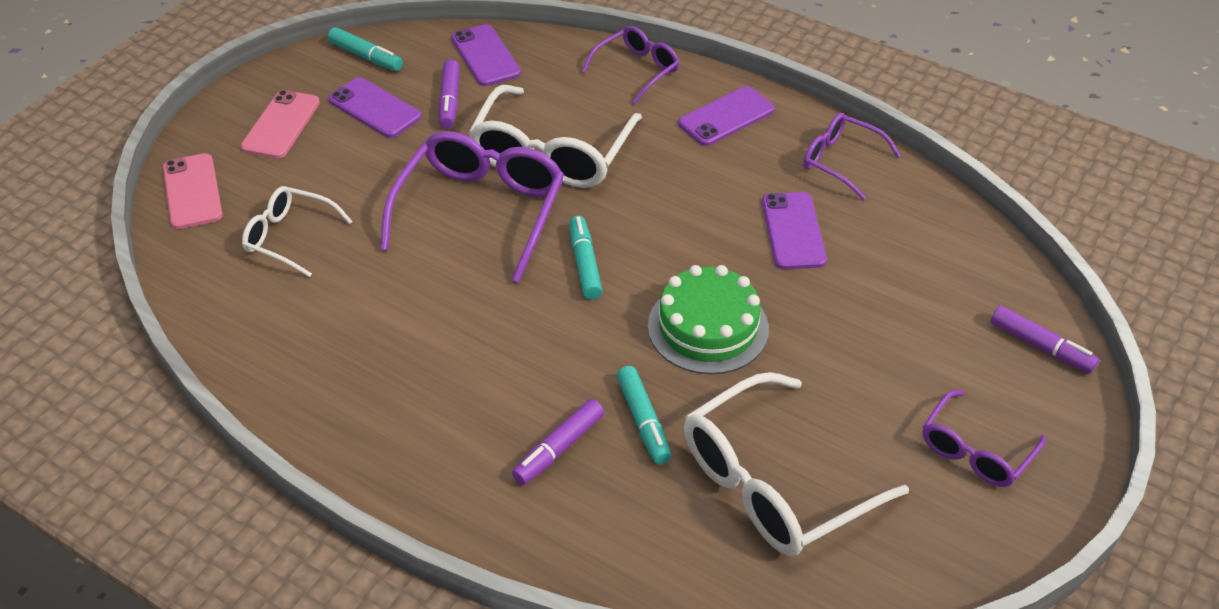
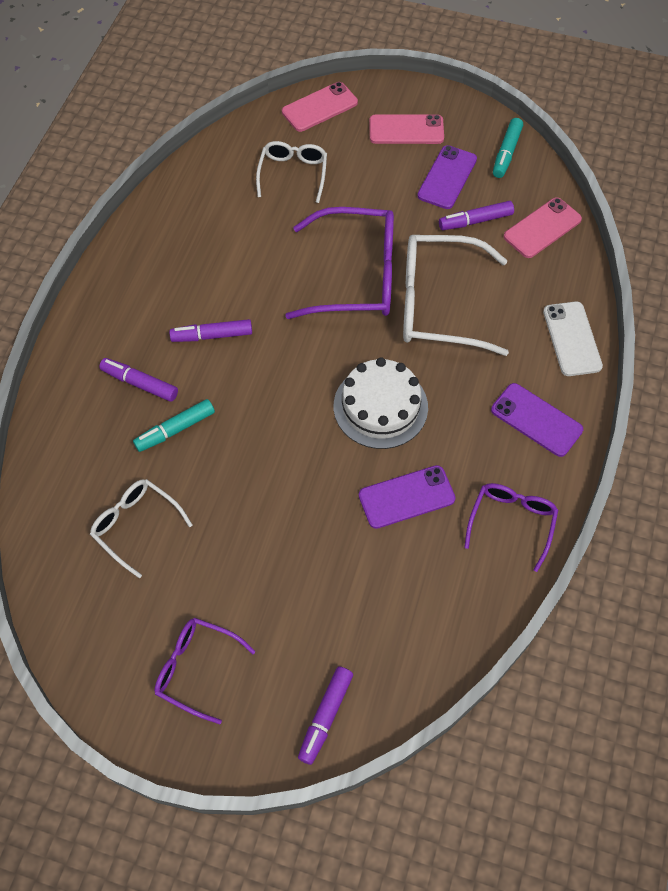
camera: 75 degrees right, 15 degrees up
purple phone [451,24,521,86] -> pink phone [504,197,582,258]
turquoise marker [569,216,603,300] -> none
purple glasses [581,26,679,104] -> white phone [543,301,603,376]
green cake [648,265,769,374] -> none
white glasses [684,372,909,556] -> white glasses [90,479,192,579], size x0.57
none -> purple marker [169,319,252,342]
none -> white cake [334,357,428,449]

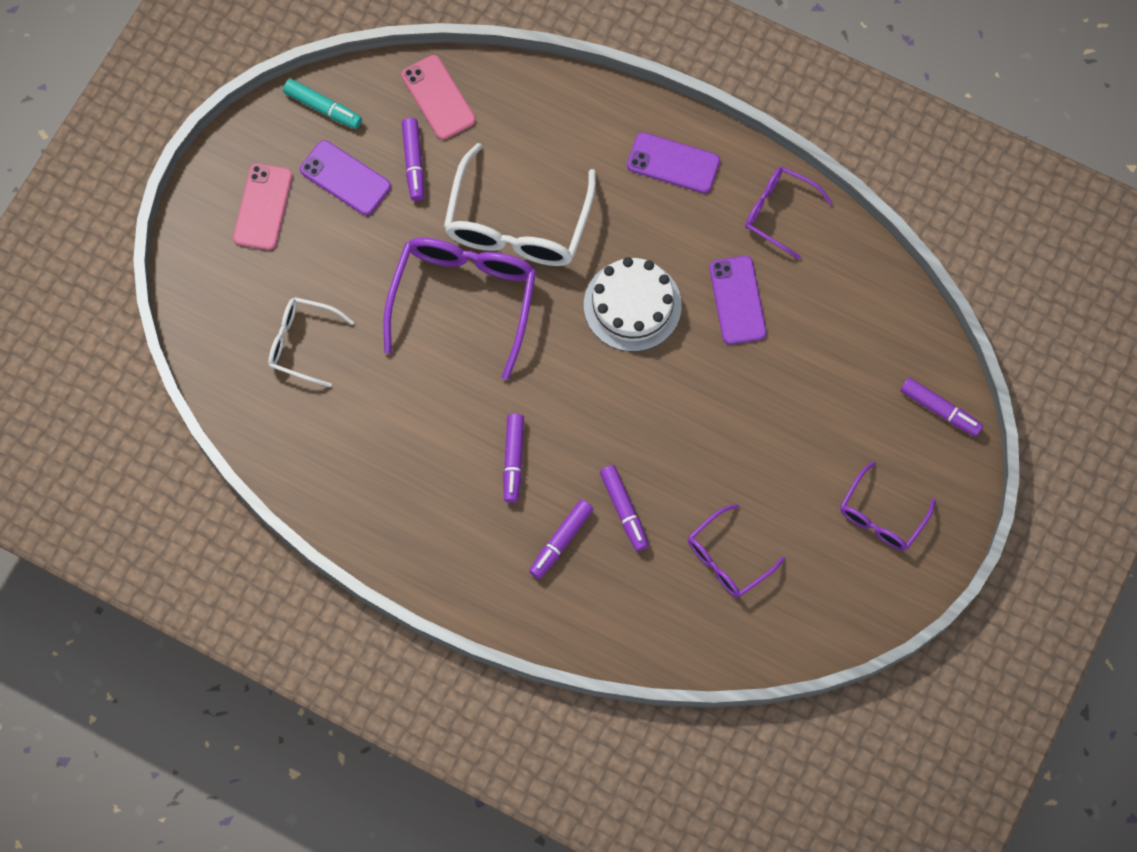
camera: 80 degrees left, 10 degrees up
white glasses [90,479,192,579] -> purple glasses [688,504,785,598]
turquoise marker [133,399,215,452] -> purple marker [600,465,649,551]
pink phone [282,82,358,132] -> none
purple phone [491,383,583,457] -> purple phone turned 60 degrees clockwise [627,132,720,193]
white phone [543,301,603,376] -> none

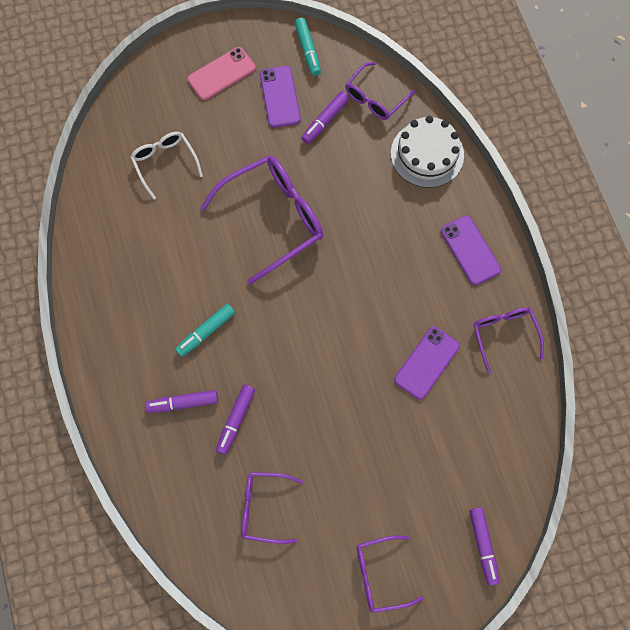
camera: 45 degrees right, 0 degrees up
pink phone [401,55,476,140] -> purple glasses [345,62,415,120]
white glasses [444,143,596,266] -> none
purple marker [503,413,524,503] -> turquoise marker [175,304,235,357]
white cake [584,257,682,352] -> white cake moved to [391,116,464,188]

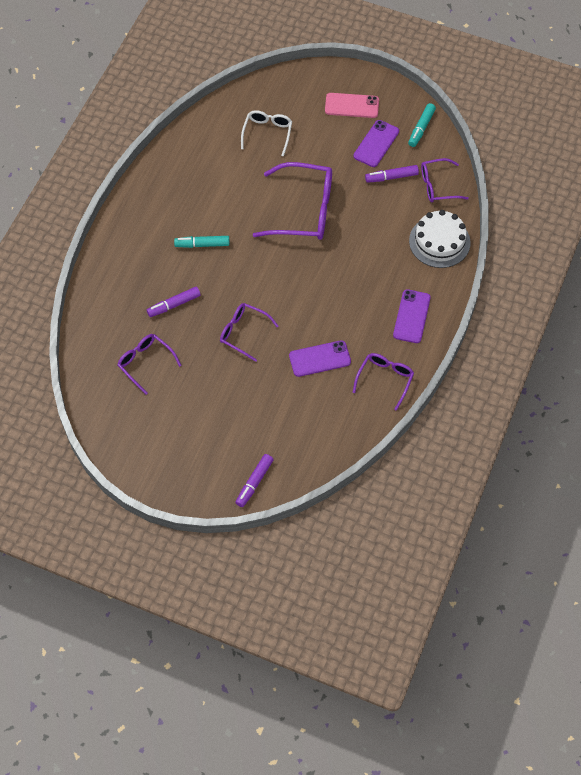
camera: 40 degrees right, 10 degrees down
purple marker [145,390,218,413] -> none
purple glasses [357,535,424,613] -> purple glasses moved to [220,303,278,362]

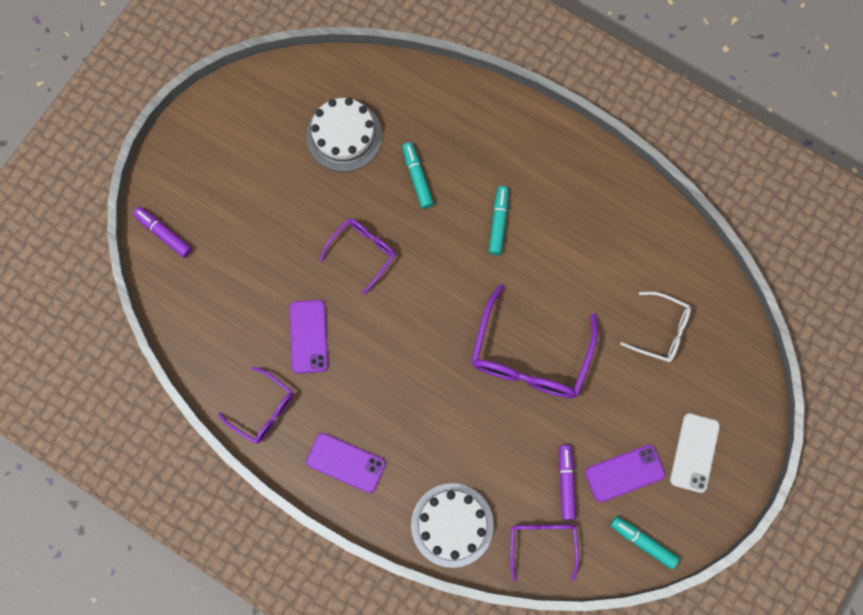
camera: 100 degrees right, 15 degrees up
purple glasses [118,334,181,395] -> white cake [306,98,382,172]
purple marker [147,287,201,317] -> turquoise marker [402,142,434,209]
pink phone [325,93,379,118] -> white phone [670,413,720,493]
purple phone [353,120,399,167] -> purple phone turned 60 degrees counterclockwise [585,445,665,502]

